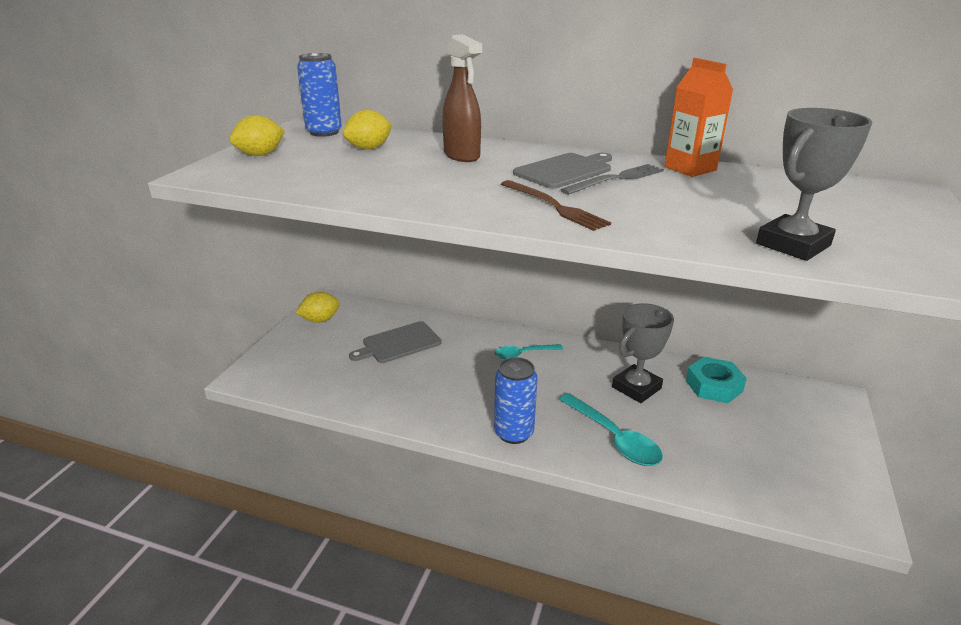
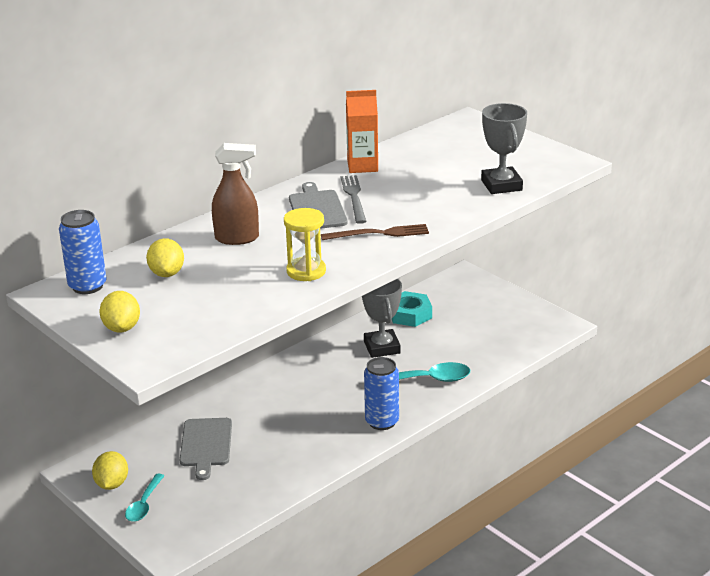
camera: 60 degrees left, 0 degrees up
turquoise spoon [494,344,563,359] -> turquoise spoon moved to [125,474,164,522]
none -> yellow hourglass [284,208,326,281]

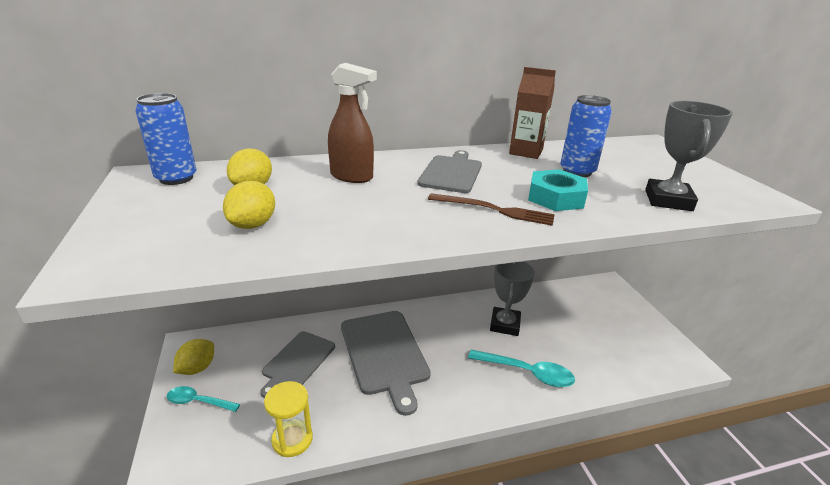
camera: 25 degrees right, 0 degrees up
yellow lemon [99,291,140,332] -> yellow lemon moved to [223,181,275,229]
turquoise spoon [125,474,164,522] -> turquoise spoon turned 60 degrees clockwise [167,386,240,412]
yellow hourglass [284,208,326,281] -> yellow hourglass moved to [264,381,313,457]
grey fork [341,175,366,224] -> none
orange carton [346,90,378,173] -> brown carton [509,67,556,159]
blue can [364,357,399,430] -> blue can moved to [560,95,612,177]
turquoise nut [392,291,432,327] -> turquoise nut moved to [528,169,588,211]
none -> grey cutting board [341,311,431,416]

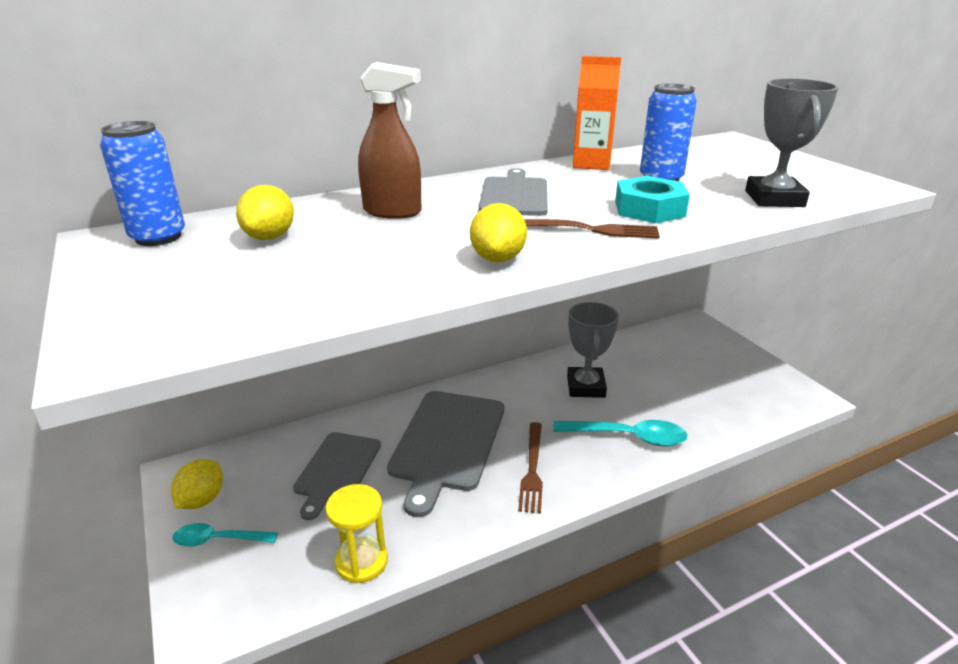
camera: 10 degrees left, 0 degrees up
yellow lemon [223,181,275,229] -> yellow lemon moved to [470,203,527,262]
grey cutting board [341,311,431,416] -> grey cutting board turned 45 degrees clockwise [387,391,504,517]
brown carton [509,67,556,159] -> orange carton [573,56,621,170]
none -> brown fork [518,422,543,514]

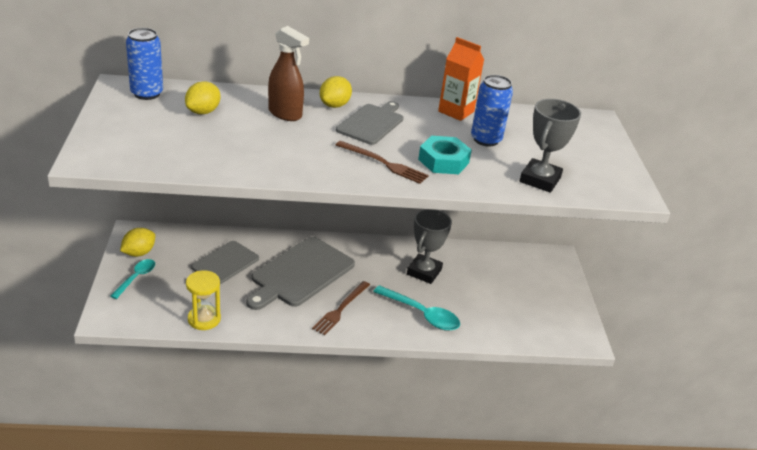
camera: 20 degrees right, 5 degrees up
turquoise spoon [172,523,278,547] -> turquoise spoon turned 90 degrees clockwise [110,259,155,299]
yellow lemon [470,203,527,262] -> yellow lemon moved to [320,76,352,108]

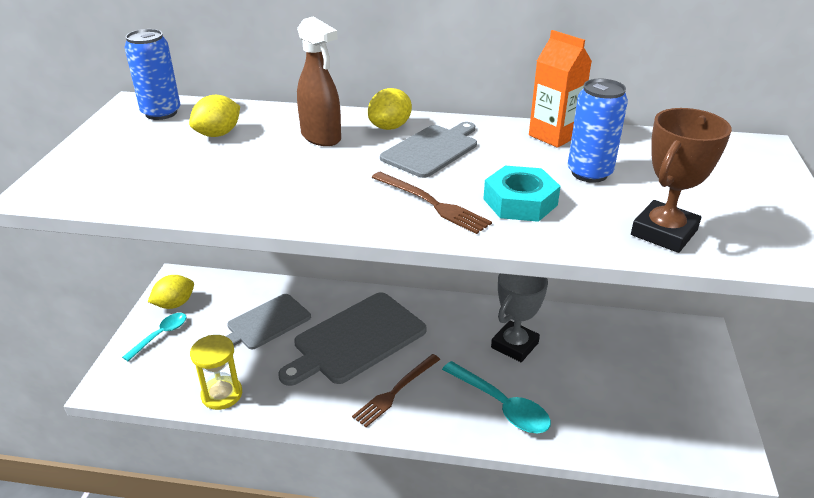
camera: 15 degrees right, 0 degrees up
grey trophy [520,99,581,193] -> brown trophy [631,108,732,253]

